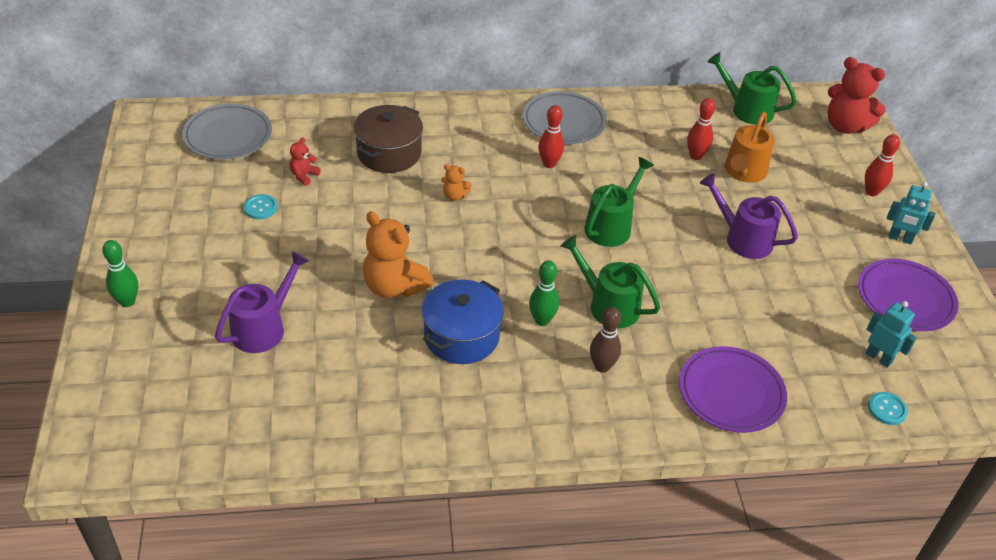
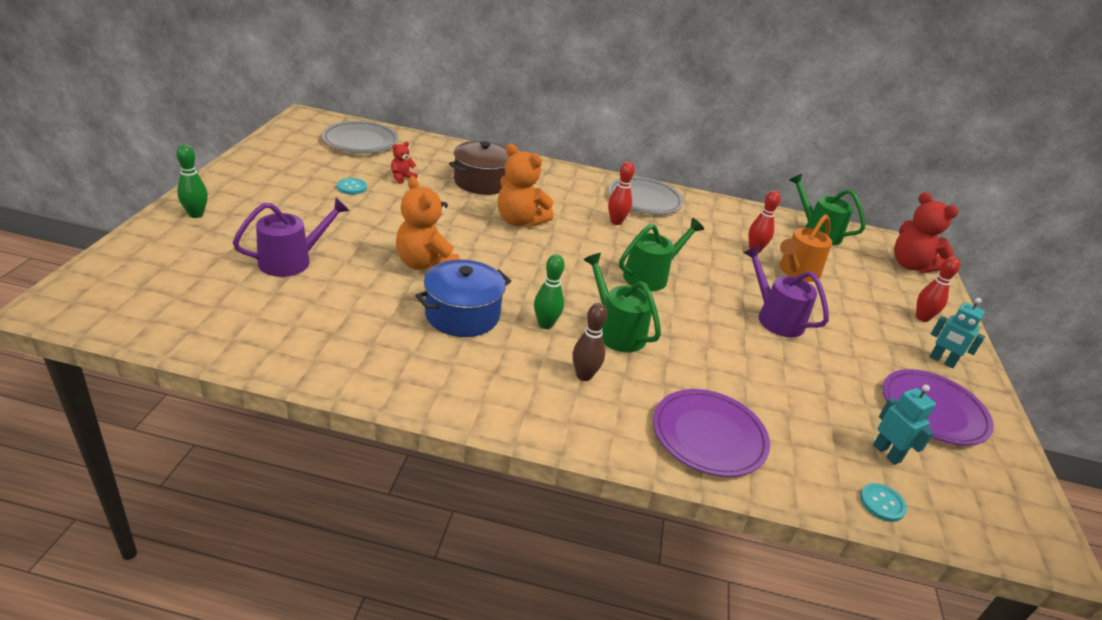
camera: 15 degrees right, 10 degrees down
orange teddy bear [441,164,472,201] -> orange teddy bear [497,144,554,227], size x2.08

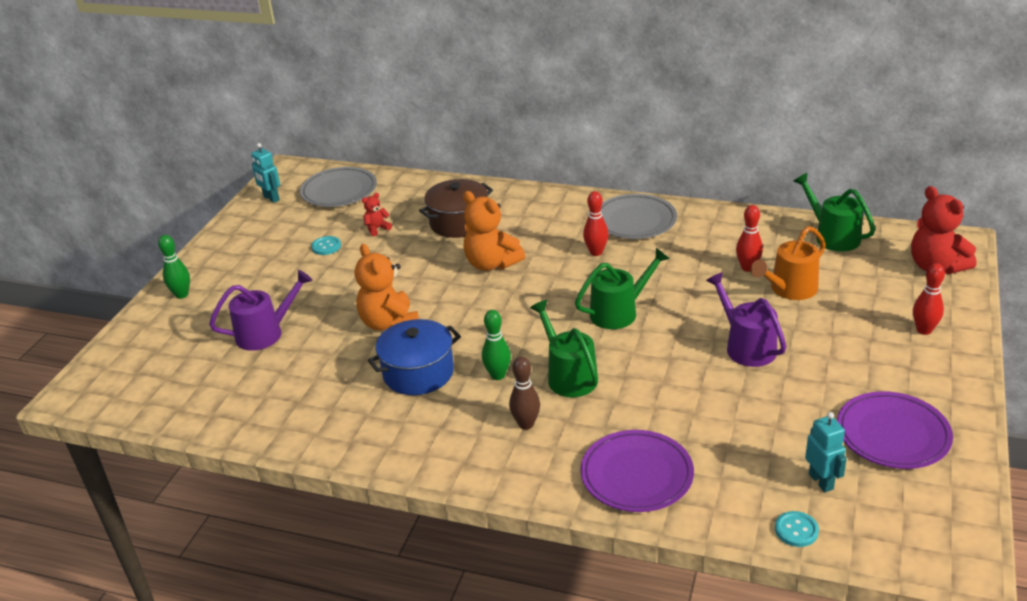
camera: 15 degrees right, 0 degrees up
turquoise robot [929,298,985,368] -> turquoise robot moved to [251,143,280,203]

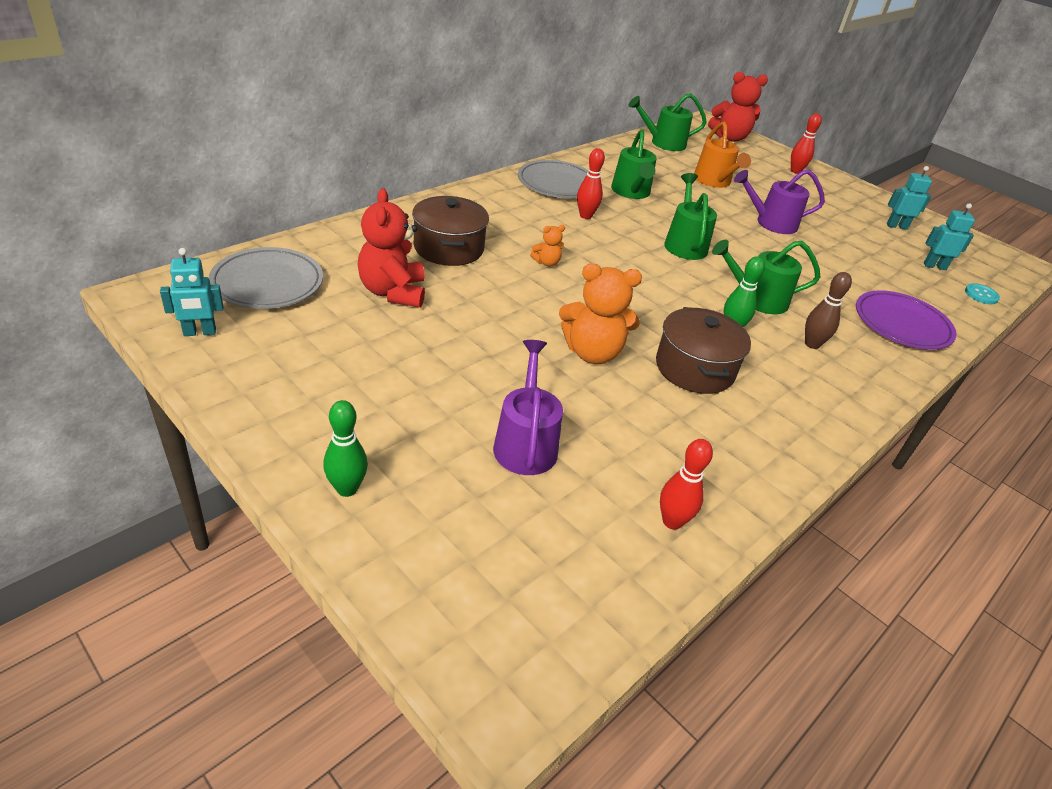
camera: 70 degrees left, 5 degrees up
turquoise button [311,236,341,255] -> none
red teddy bear [362,193,392,236] -> red teddy bear [358,188,425,308], size x2.08
blue pot [368,319,461,395] -> brown pot [656,307,751,394]
orange teddy bear [463,191,525,271] -> orange teddy bear [530,225,565,266], size x0.48
red bowling pin [736,205,763,272] -> red bowling pin moved to [660,439,713,530]
purple plate [837,391,953,469] -> turquoise robot [887,166,932,230]
none -> green watering can [611,129,657,199]

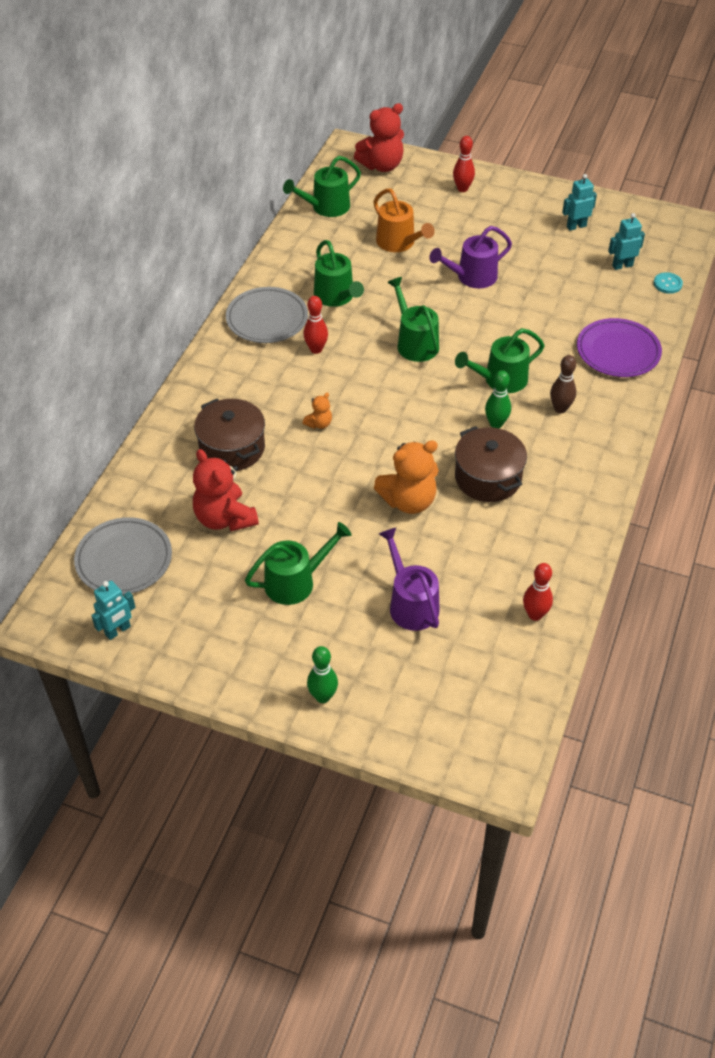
camera: 20 degrees left, 10 degrees up
none -> green watering can [245,522,352,605]

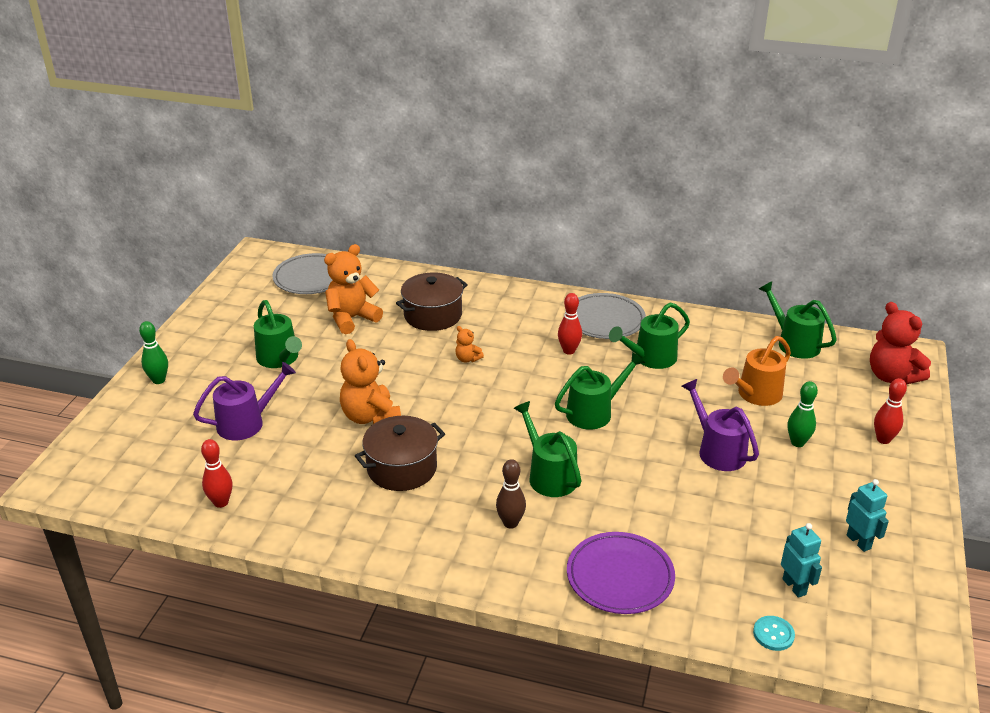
camera: 85 degrees right, 15 degrees down
turquoise robot [91,580,136,640] -> none
red teddy bear [193,449,259,531] -> orange teddy bear [324,244,383,334]
green bowling pin [485,370,511,428] -> green bowling pin moved to [787,381,818,447]

